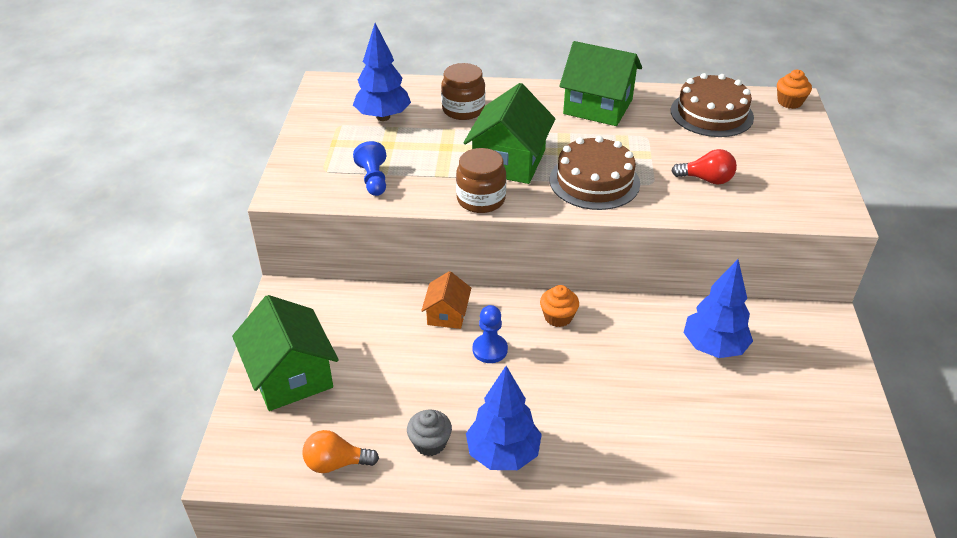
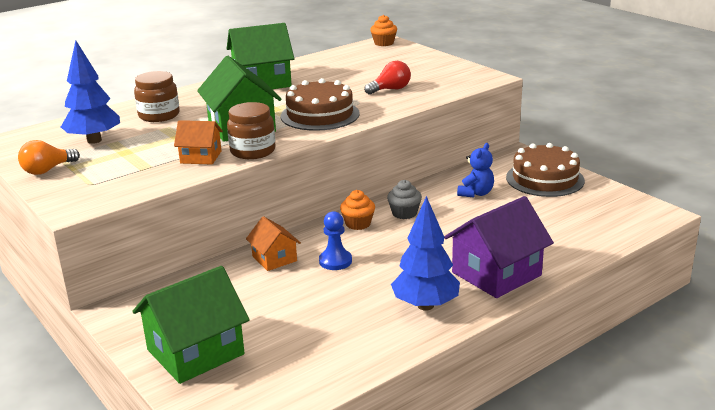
camera: 40 degrees left, 15 degrees down
green house [232,295,339,411] -> green house turned 60 degrees counterclockwise [132,266,250,384]
orange light bulb [302,430,379,473] -> orange light bulb moved to [18,140,80,175]
blue pawn [353,141,386,196] -> none
grey cupcake [407,409,452,456] -> grey cupcake moved to [387,180,422,219]
brown cake [671,73,754,137] -> brown cake moved to [506,143,585,197]
blue tree [684,259,753,358] -> blue teddy bear [457,143,494,198]
none -> orange house [174,120,223,164]
none -> purple house [444,196,554,298]

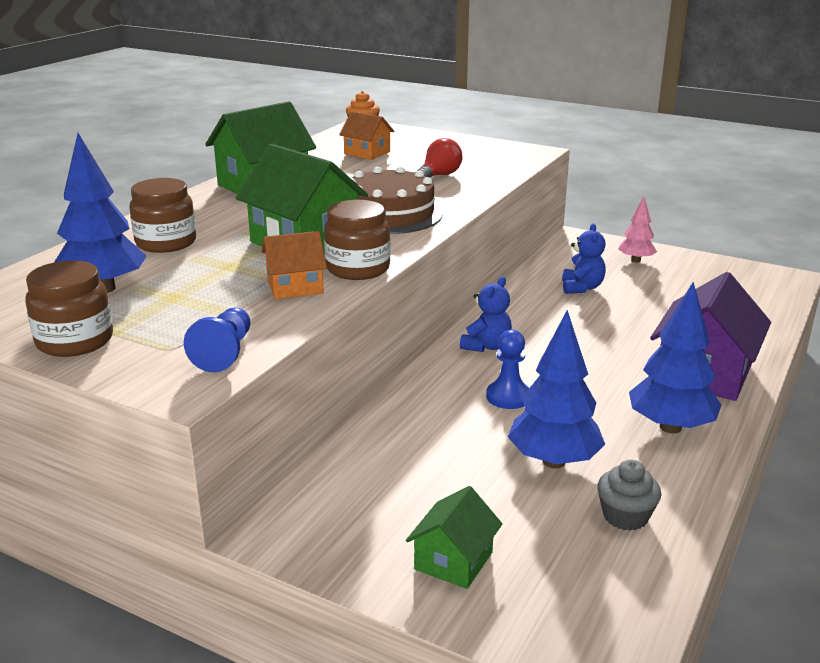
camera: 25 degrees left, 0 degrees up
orange light bulb [18,140,80,175] -> brown jar [25,260,113,357]
green house [132,266,250,384] -> green house [406,486,502,589], size x0.56
orange house [246,216,301,271] -> orange house moved to [339,111,394,160]
orange cupcake [340,190,375,230] -> blue teddy bear [460,276,512,352]
grey cupcake [387,180,422,219] -> grey cupcake moved to [597,460,661,531]
brown cake [506,143,585,197] -> pink tree [618,196,657,263]
none -> blue pawn [184,308,250,372]
none -> blue tree [508,310,605,468]

